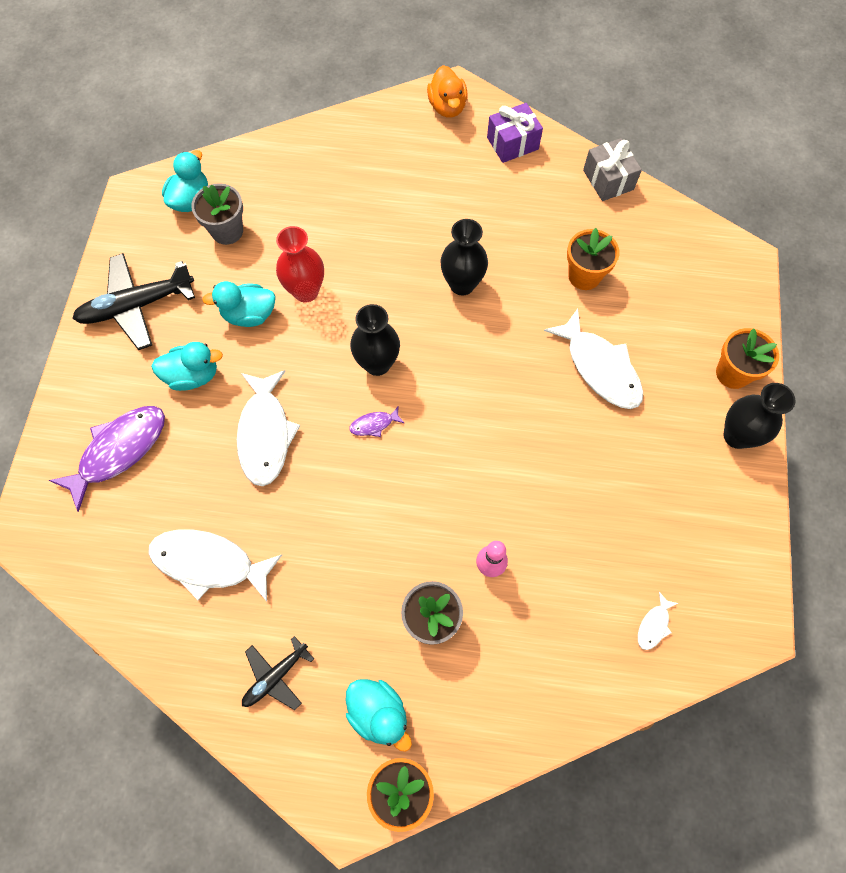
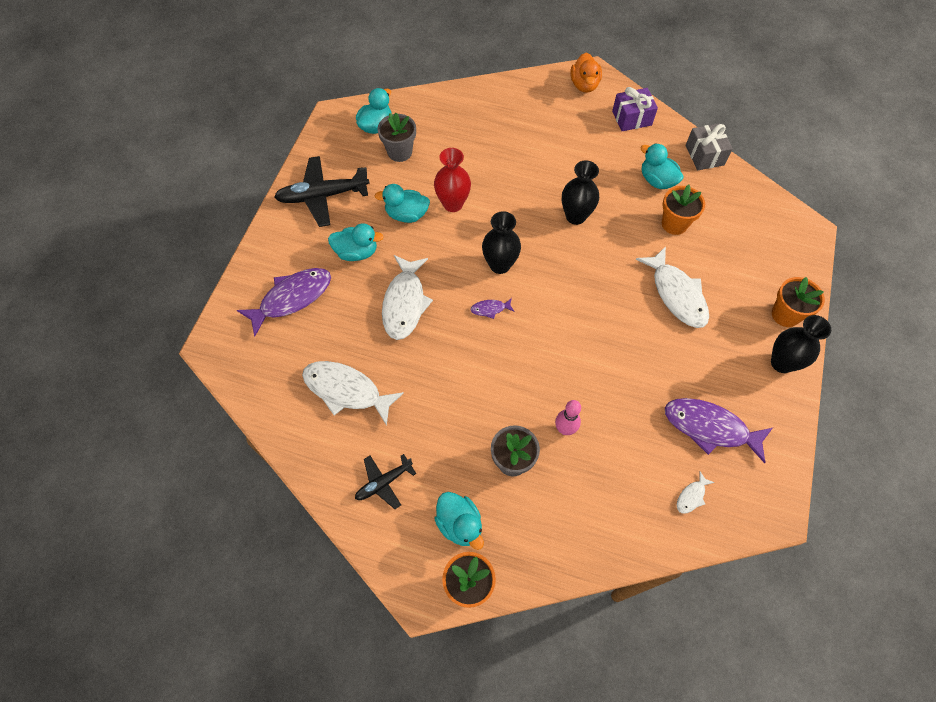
camera: 10 degrees right, 5 degrees down
none -> turquoise duck [641,143,684,189]
none -> purple fish [665,398,773,463]

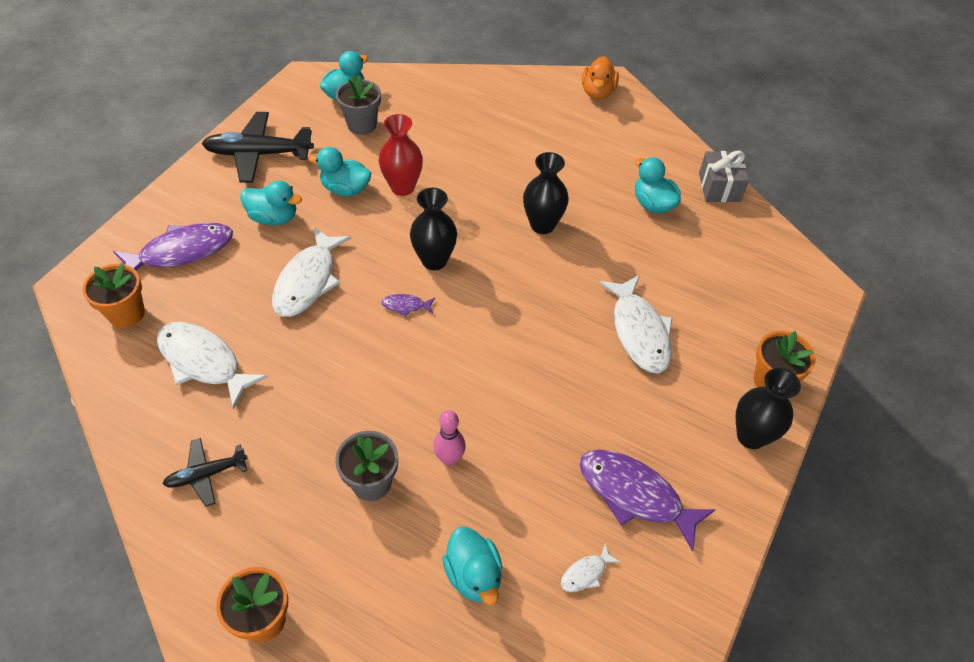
camera: 10 degrees right, 10 degrees down
turquoise duck [434,492,484,550] -> turquoise duck moved to [442,527,502,605]
purple gift [612,87,658,131] -> none
orange flower pot [662,185,705,235] -> orange flower pot moved to [83,263,145,328]

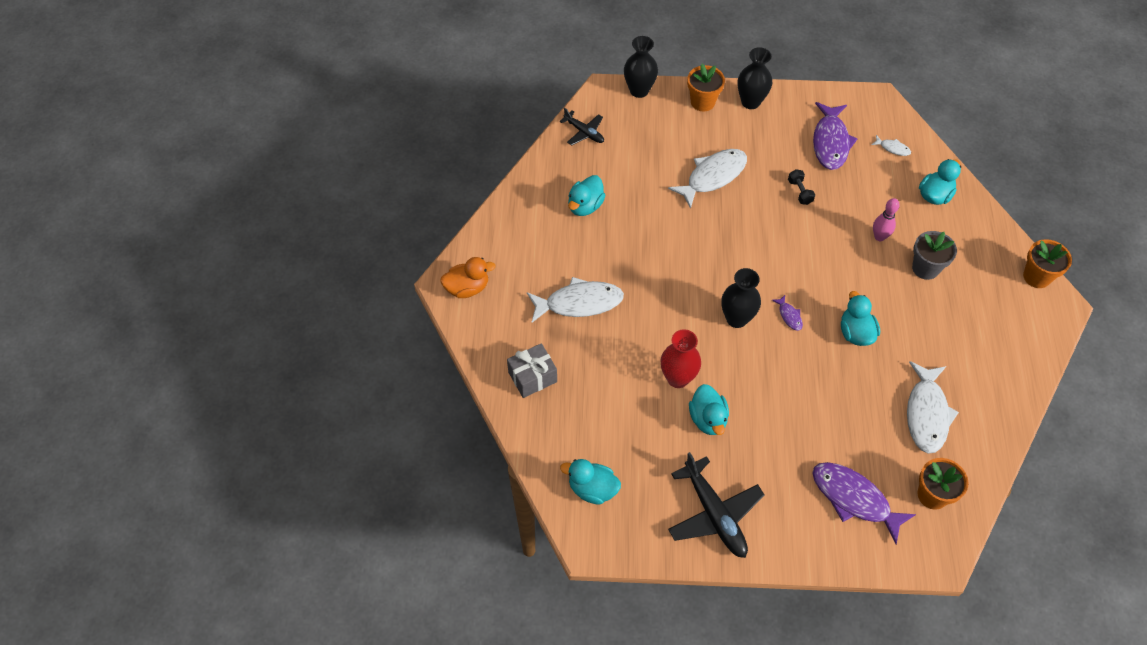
camera: 115 degrees left, 5 degrees up
black plane [163,438,248,507] -> black plane moved to [559,108,604,146]
turquoise duck [240,181,302,225] -> turquoise duck moved to [841,291,880,346]
white fish [272,227,351,317] -> white fish moved to [527,277,624,323]
grey flower pot [336,75,381,135] -> none
black vase [523,152,569,234] -> black vase moved to [624,36,658,98]
grey gift [699,151,749,202] -> grey gift moved to [507,343,557,398]
none -> black dumbbell [788,169,815,205]

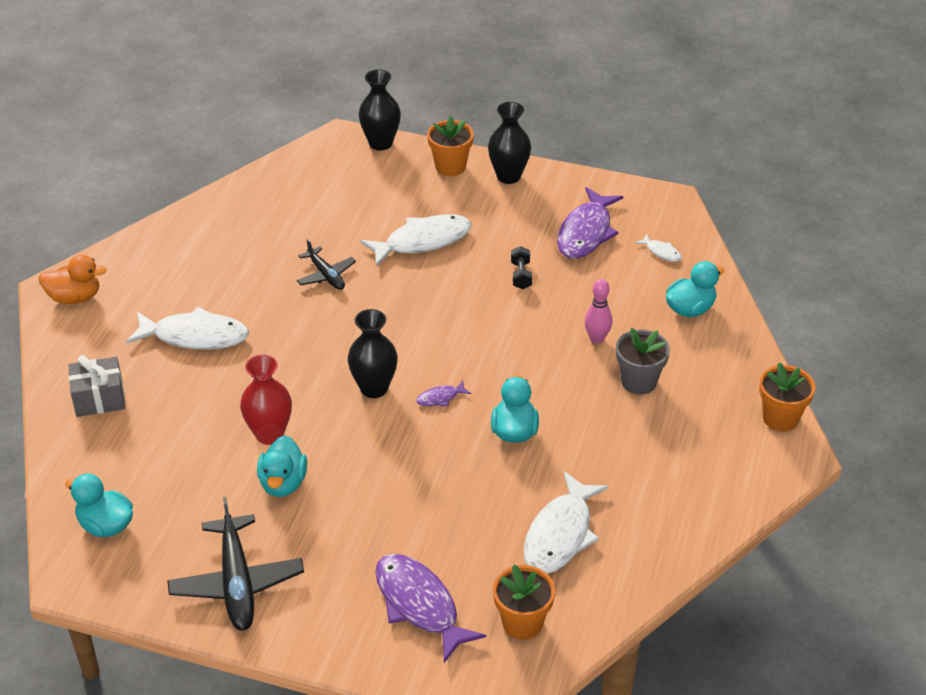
camera: 15 degrees right, 15 degrees down
black plane [559,108,604,146] -> black plane moved to [297,239,356,290]
turquoise duck [568,175,606,216] -> none
purple fish [772,295,803,331] -> purple fish turned 75 degrees clockwise [416,381,471,406]

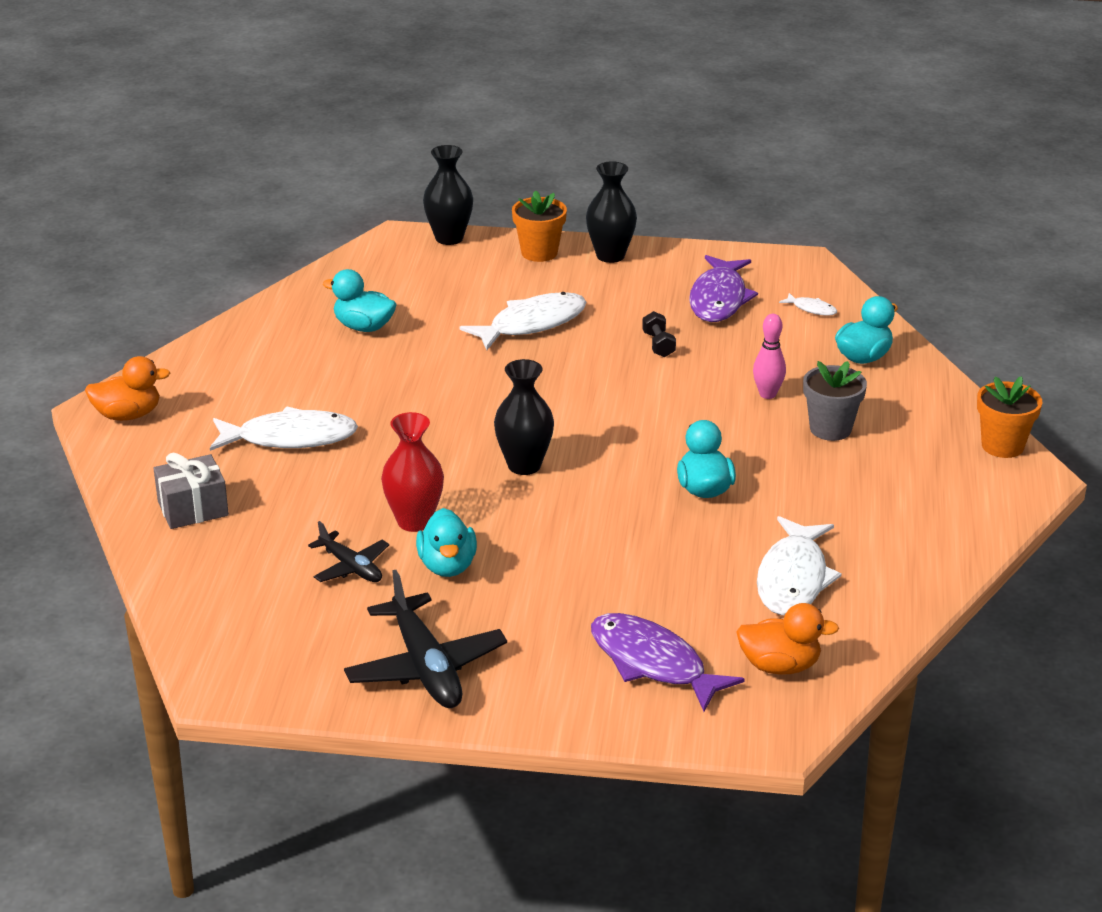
camera: 10 degrees left, 10 degrees down
turquoise duck [65,473,133,537] -> turquoise duck moved to [323,269,397,332]
black plane [297,239,356,290] -> black plane moved to [308,521,389,582]
purple fish [416,381,471,406] -> none
orange flower pot [493,564,555,640] -> orange duck [736,603,839,674]

